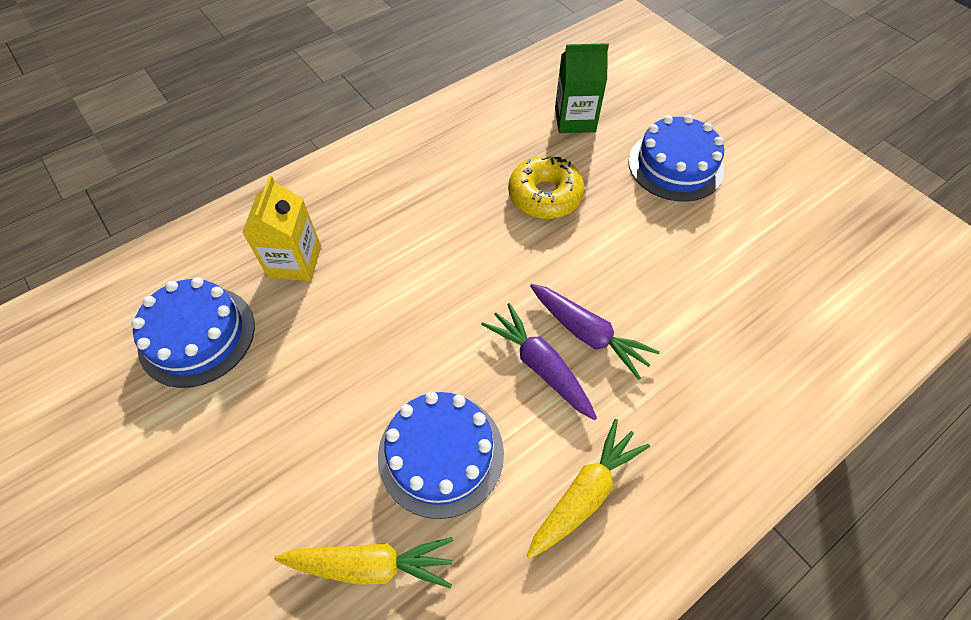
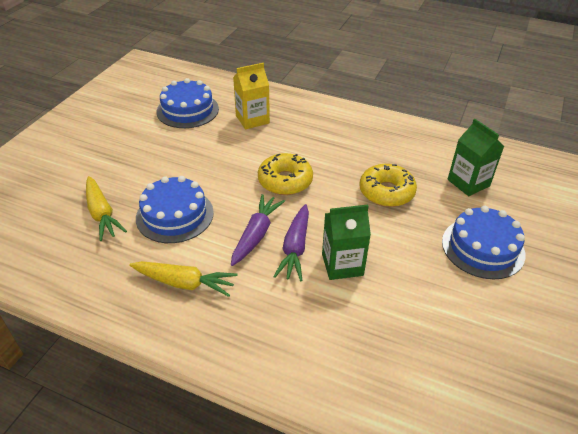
camera: 60 degrees right, 15 degrees down
none -> yellow donut [258,153,313,195]
none -> green carton [322,205,371,280]

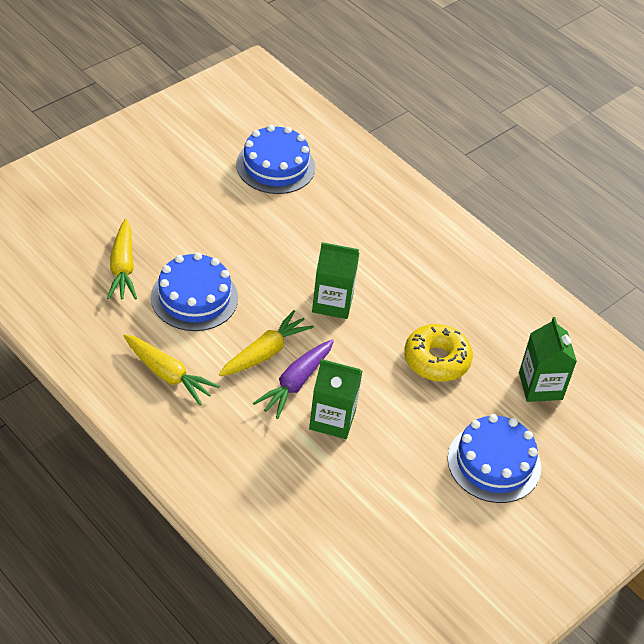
camera: 20 degrees right, 5 degrees up
purple carrot [231,194,285,266] -> yellow carrot [219,310,314,376]
yellow carton [233,63,270,129] -> none
yellow donut [258,153,313,195] -> green carton [312,242,359,319]

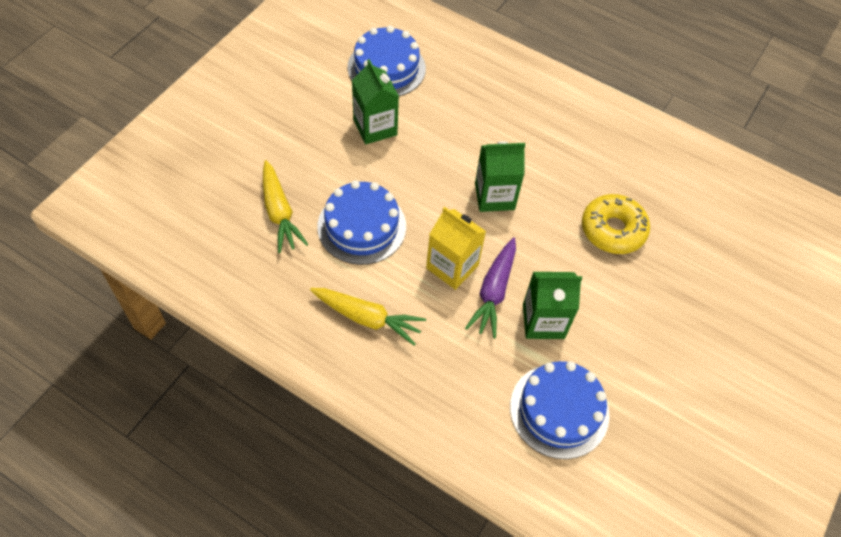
camera: 15 degrees left, 10 degrees up
yellow carrot [219,310,314,376] -> yellow carton [426,207,486,290]
blue cake [448,414,541,503] -> blue cake moved to [510,361,610,459]
green carton [519,317,577,402] -> green carton moved to [352,59,399,144]

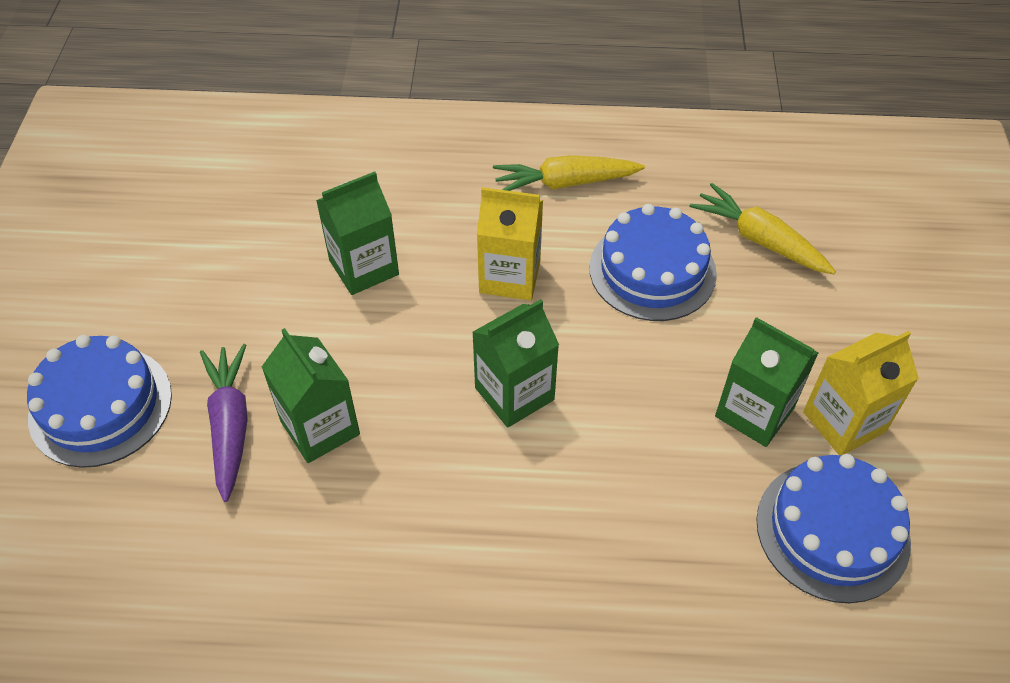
camera: 155 degrees right, 5 degrees down
purple carrot [465,237,516,339] -> purple carrot moved to [200,344,248,502]
blue cake [510,361,610,459] -> blue cake moved to [27,335,172,468]
yellow donut [582,194,650,254] -> green carton [262,328,360,463]
none -> yellow carton [803,331,919,455]

